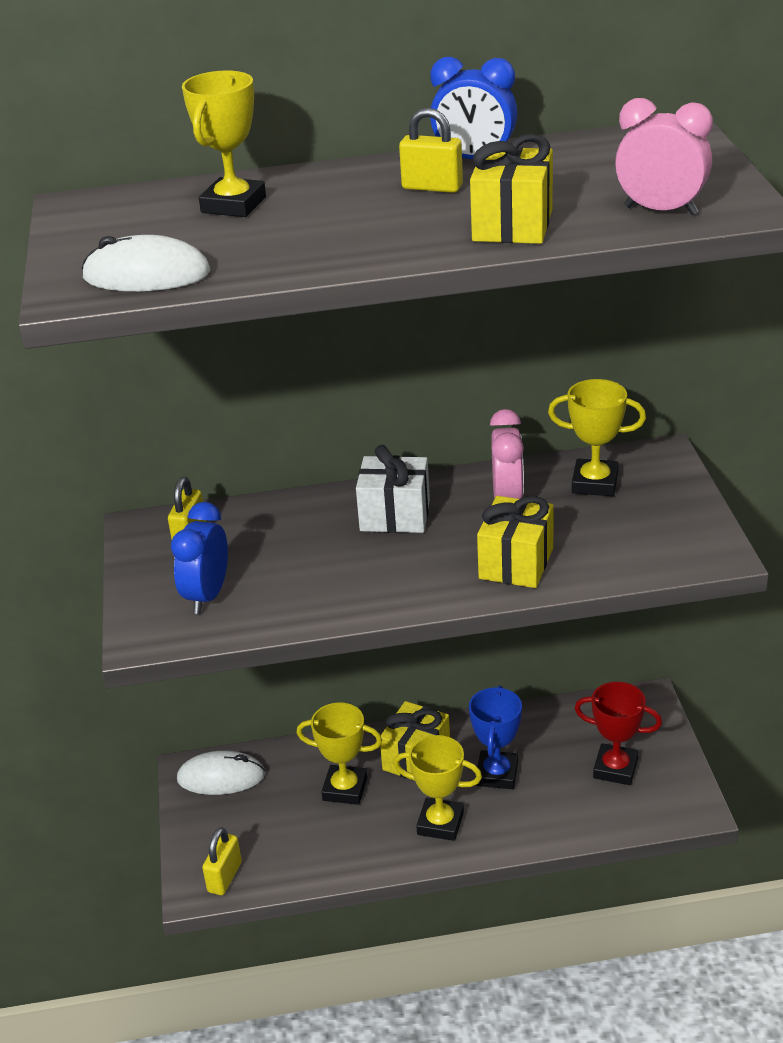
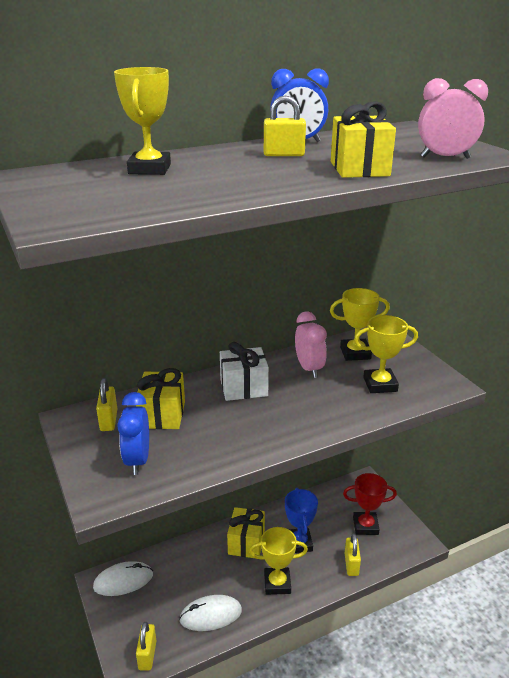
camera: 20 degrees left, 5 degrees down
white mouse [81,235,210,291] -> white mouse moved to [179,595,242,631]
yellow trophy [297,703,382,805] -> yellow trophy moved to [354,315,418,393]
yellow gift [477,496,554,588] -> yellow gift moved to [136,368,185,429]
none -> yellow padlock [345,534,361,576]

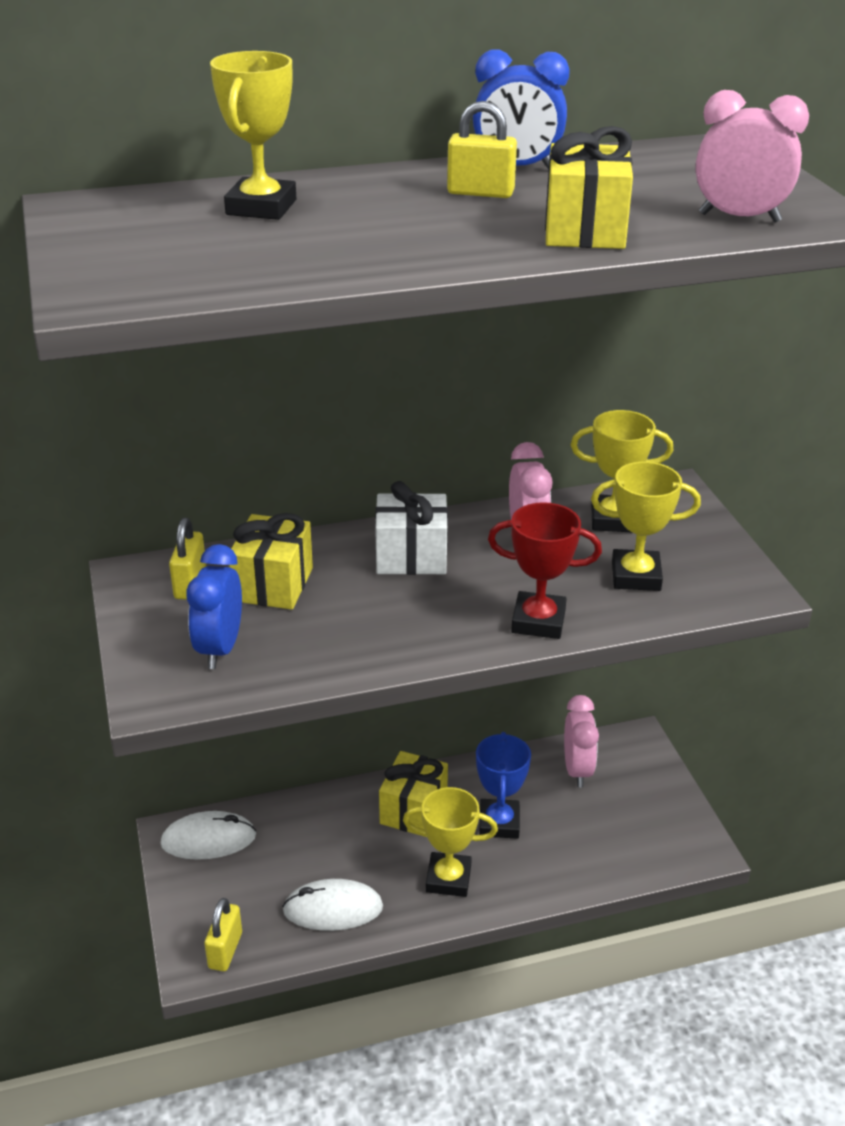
camera: 10 degrees right, 5 degrees up
red trophy [343,473,397,535] -> red trophy moved to [488,502,602,639]
yellow padlock [345,534,361,576] -> none
none -> pink clock [564,695,599,788]

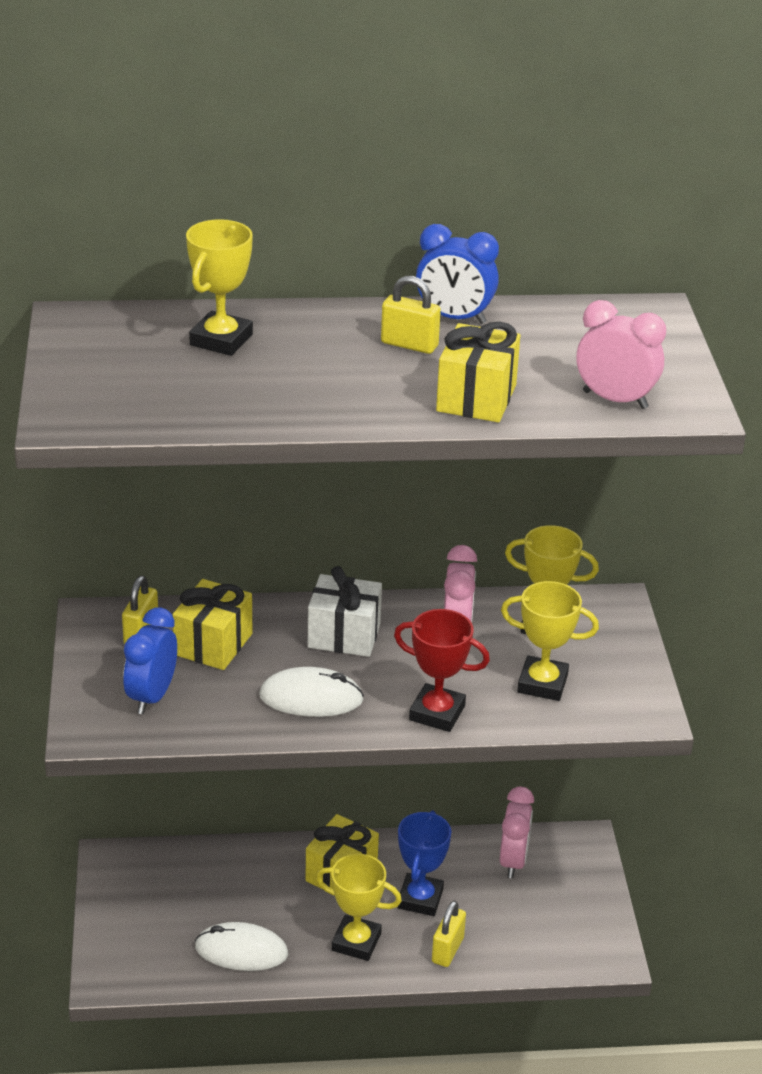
camera: 10 degrees right, 0 degrees up
white mouse [161,811,256,860] -> white mouse moved to [259,667,364,717]
yellow padlock [204,898,242,971] -> yellow padlock moved to [432,901,466,967]

